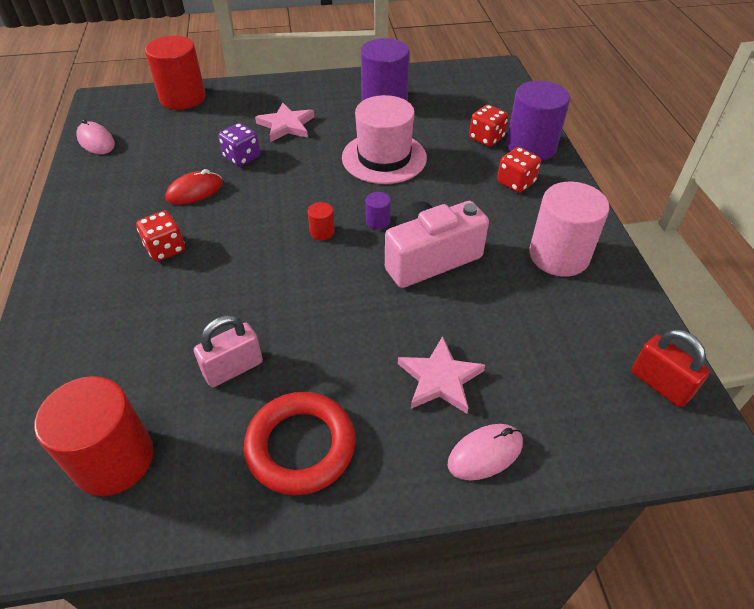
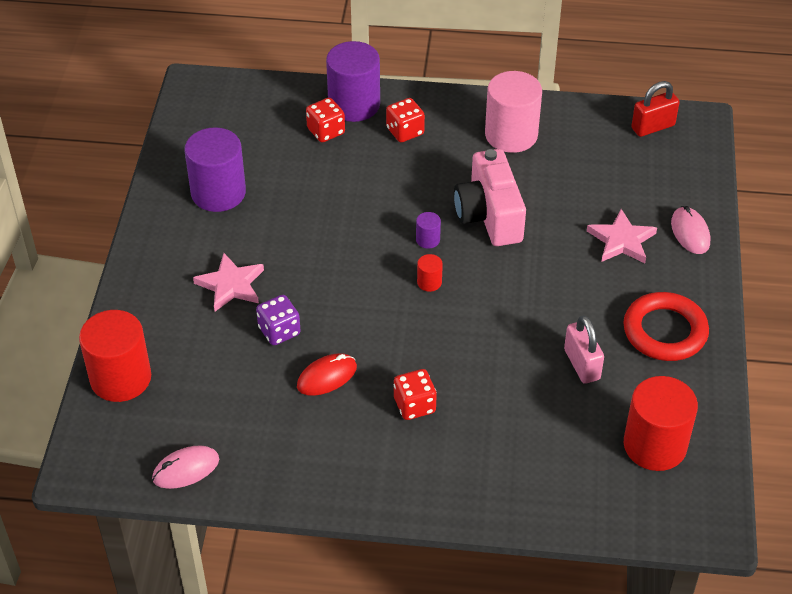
camera: 75 degrees left, 0 degrees up
red mouse [165,169,223,205] -> red mouse turned 75 degrees clockwise [297,353,357,396]
pink hat [342,95,427,184] -> none

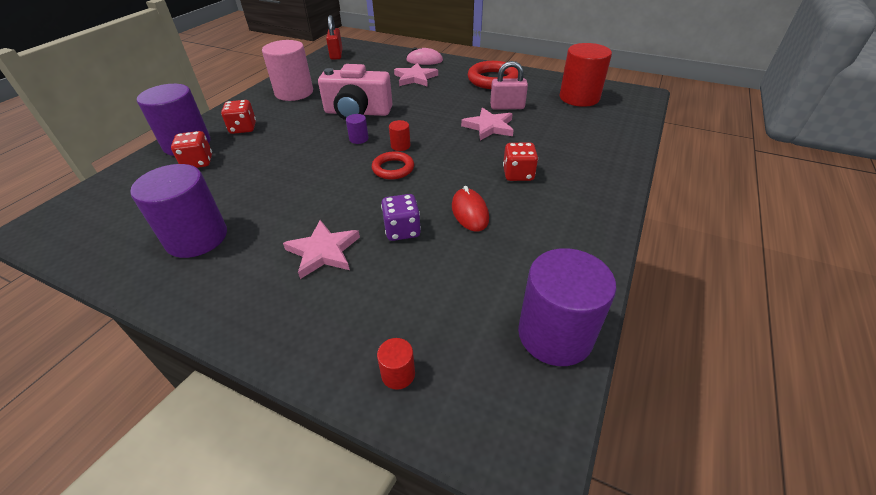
camera: 70 degrees left, 5 degrees down
red cylinder [79,310,151,402] -> red cylinder [377,338,415,390], size x0.43
pink mouse [152,445,219,489] -> purple cylinder [518,248,617,366]
none -> red ring [372,151,414,180]
none -> pink star [461,108,514,141]

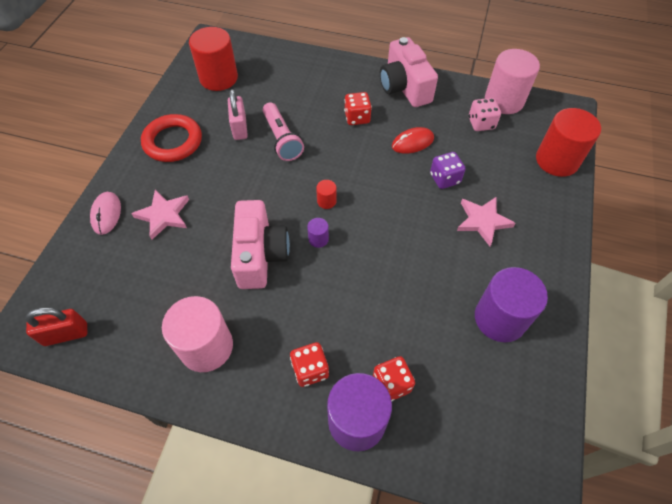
camera: 100 degrees left, 15 degrees up
red ring [372,151,414,180] -> none
red cylinder [377,338,415,390] -> red cylinder [536,108,601,177], size x2.33
pink star [461,108,514,141] -> pink flashlight [263,102,304,161]
purple cylinder [518,248,617,366] -> pink cylinder [485,49,540,114]
none -> pink camera [380,37,438,107]
none -> pink dice [469,98,501,131]

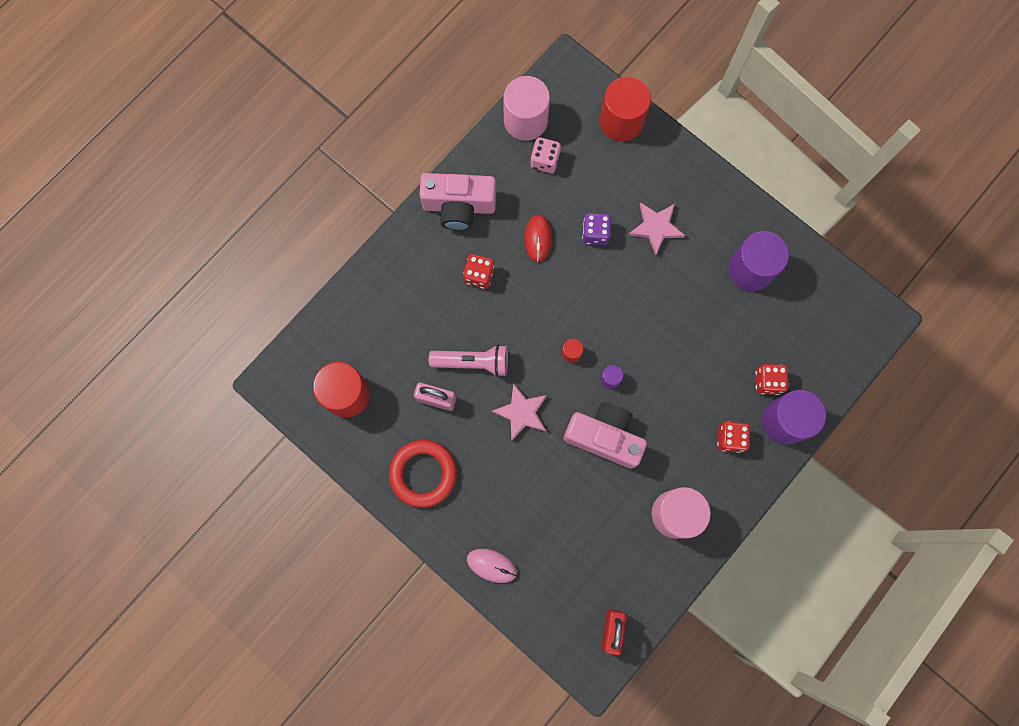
camera: 65 degrees left, 20 degrees up
pink star [131,190,189,240] -> pink star moved to [491,383,547,441]

